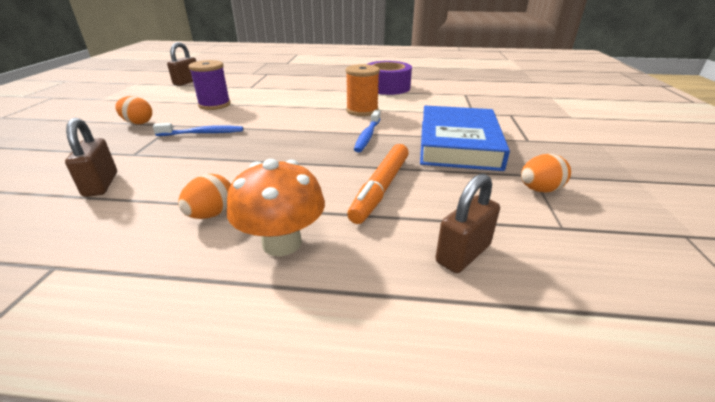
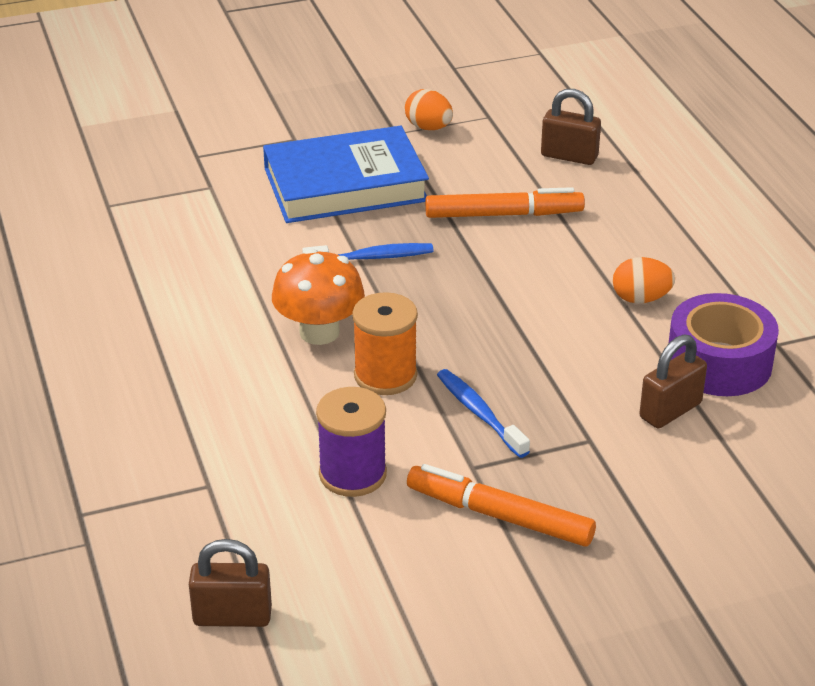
camera: 115 degrees left, 5 degrees up
orange egg [115,96,152,124] -> orange marker [407,464,596,547]
orange mushroom [227,159,325,256] -> orange mushroom moved to [272,249,365,345]
orange spool [346,64,380,116] -> orange spool moved to [352,292,418,395]
purple tape [368,61,412,95] -> purple tape moved to [668,293,779,396]

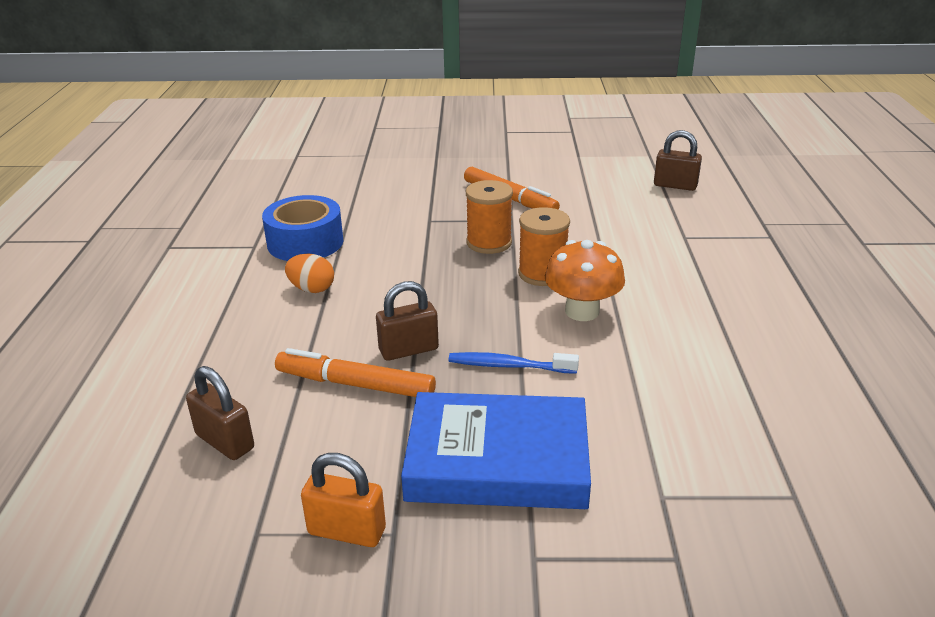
camera: 160 degrees left, 5 degrees down
purple spool [316,387,387,497] -> none
orange egg [405,89,453,130] -> orange padlock [301,453,386,547]
blue toothbrush [437,369,530,458] -> orange spool [466,180,513,254]
brown padlock [639,335,707,428] -> brown padlock moved to [376,281,439,361]
purple tape [668,293,779,396] -> blue tape [262,195,343,261]

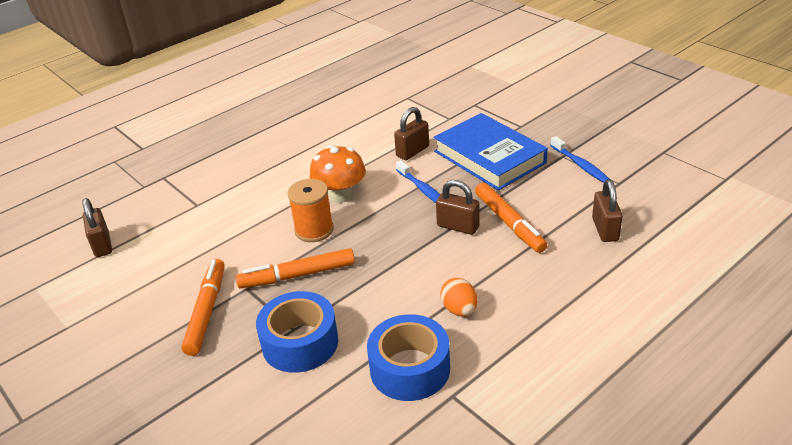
camera: 130 degrees left, 5 degrees up
orange padlock [301,453,386,547] -> blue toothbrush [550,136,610,183]
orange spool [466,180,513,254] -> orange marker [236,248,355,289]
none -> blue tape [256,291,338,373]
none -> brown padlock [394,107,429,160]

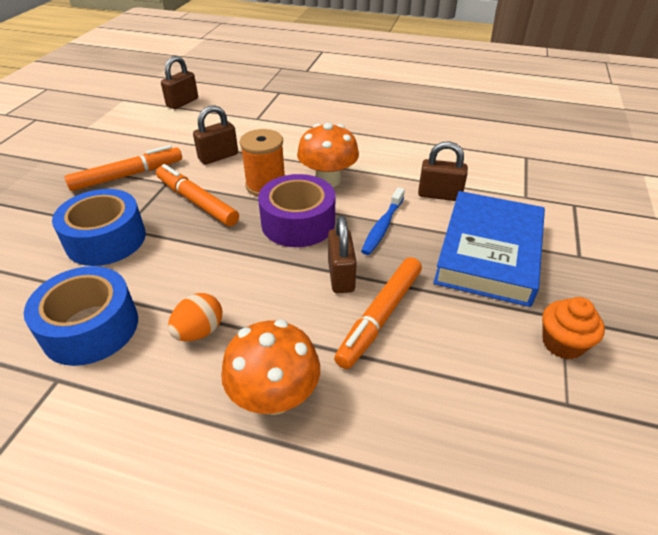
camera: 55 degrees right, 5 degrees up
blue toothbrush [550,136,610,183] -> orange cupcake [542,297,605,359]
brown padlock [592,180,623,242] -> brown padlock moved to [193,105,238,165]
none -> orange mushroom [221,320,320,415]
none -> purple tape [258,174,335,247]

